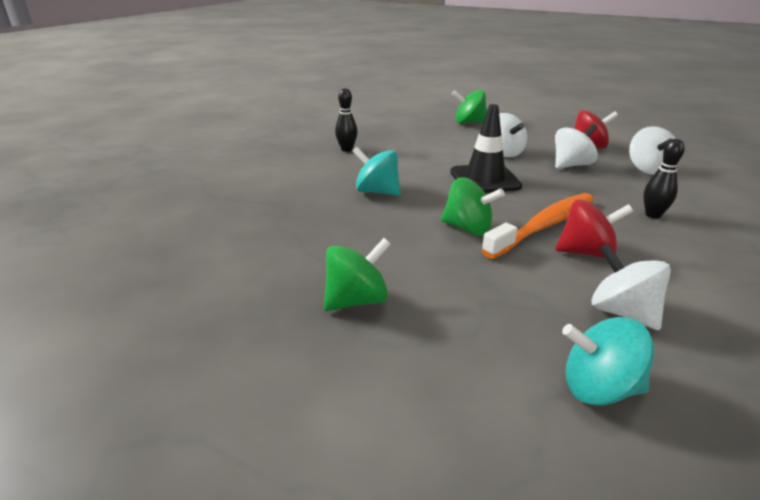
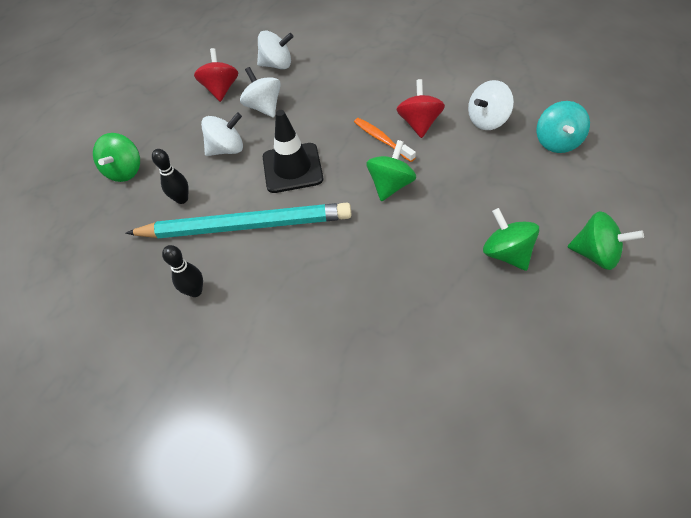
camera: 85 degrees left, 25 degrees up
turquoise spinning top [352,147,401,196] -> none
orange toothbrush [481,193,594,259] -> orange toothbrush [354,118,416,162], size x0.60
black bowling pin [643,139,685,219] -> black bowling pin moved to [152,149,189,204]
none -> turquoise pencil [125,203,352,238]
none -> green spinning top [567,211,644,270]

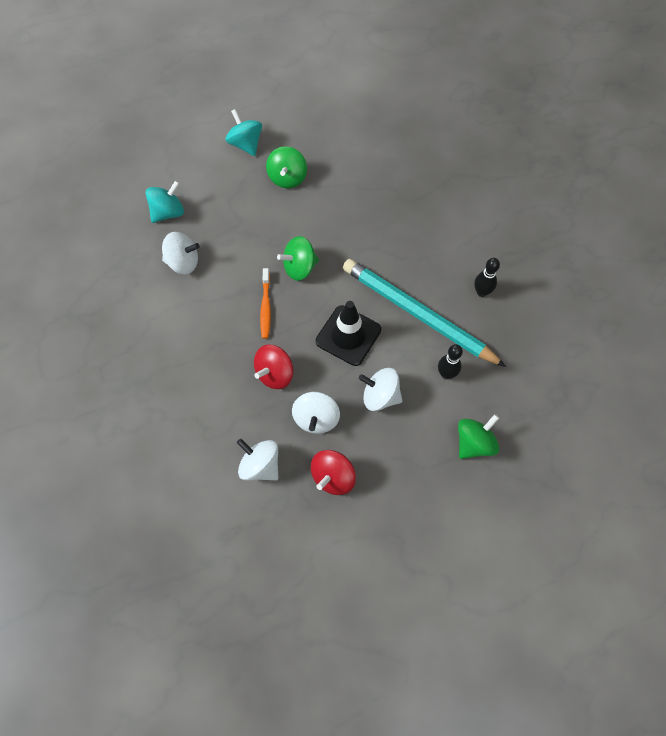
camera: 145 degrees left, 10 degrees up
red spinning top [396,79,445,138] -> red spinning top moved to [254,344,294,389]
green spinning top [567,211,644,270] -> turquoise spinning top [226,109,262,156]

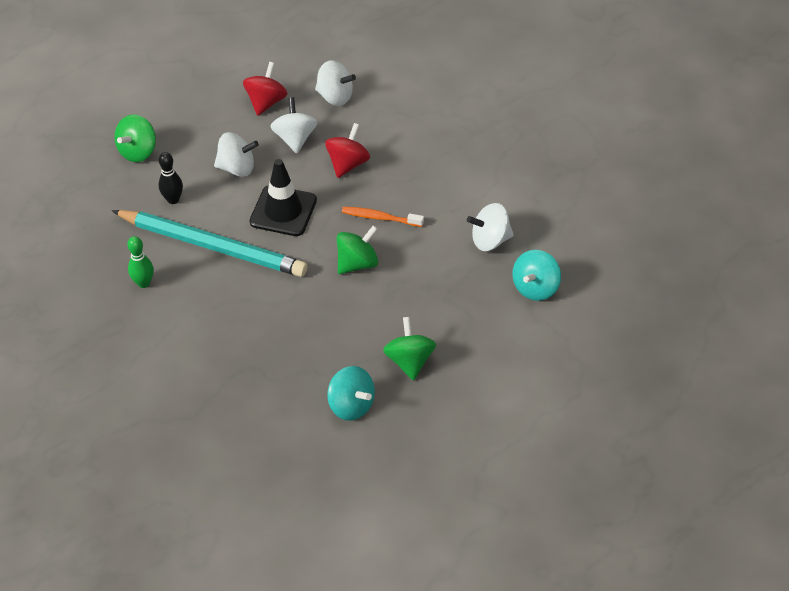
camera: 165 degrees right, 15 degrees down
turquoise spinning top [226,109,262,156] -> turquoise spinning top moved to [327,366,375,421]
orange toothbrush [260,268,271,339] -> orange toothbrush turned 60 degrees counterclockwise [342,207,424,227]
black bowling pin [474,258,500,297] -> green bowling pin [127,236,154,288]

